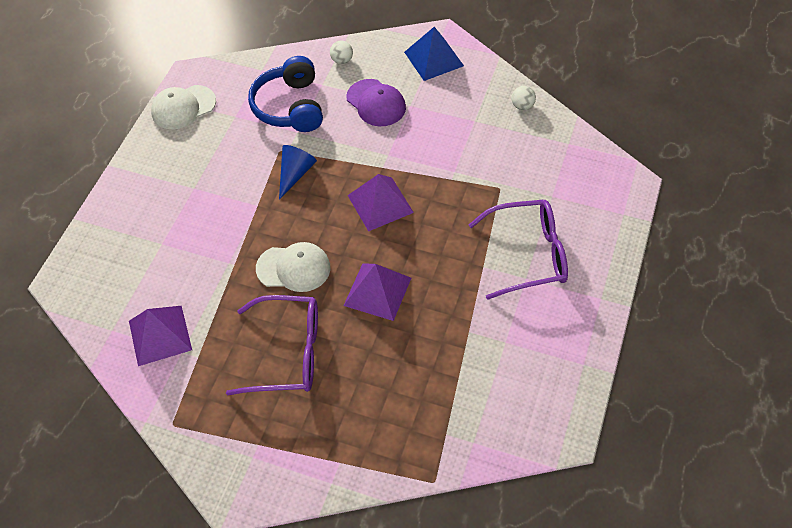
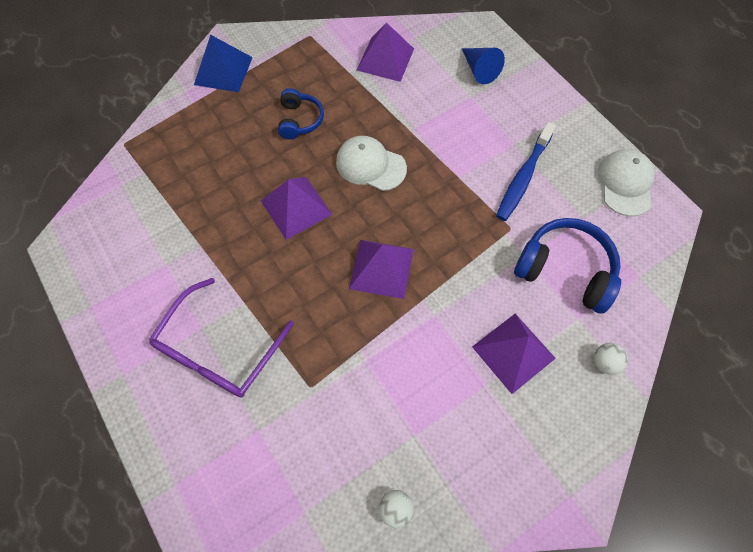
camera: 125 degrees right, 10 degrees up
purple glasses [226,295,318,396] -> blue headphones [278,88,324,139]
white cap [256,242,331,292] -> white cap turned 75 degrees clockwise [336,136,407,191]
blue cone [279,145,317,200] -> blue cone moved to [462,48,505,84]
purple cap [346,79,406,126] -> purple pyramid [472,314,556,394]
blue pyramid [404,27,464,81] -> blue pyramid moved to [194,35,253,92]
none -> blue toothbrush [496,122,556,221]

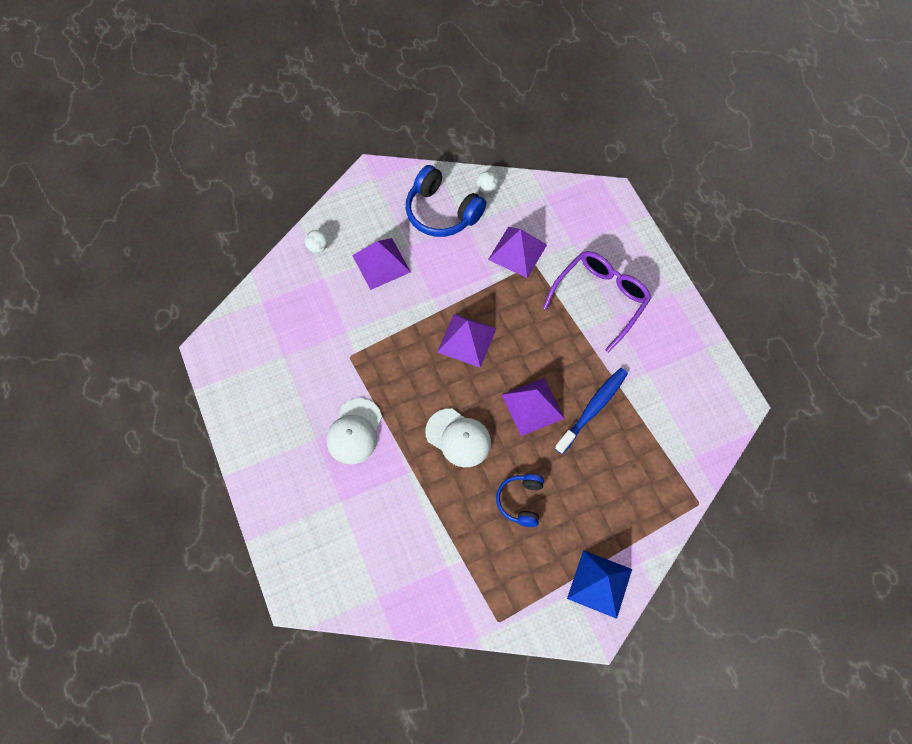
camera: 170 degrees left, 0 degrees up
purple pyramid [357,22,414,82] -> purple pyramid moved to [488,227,547,278]
blue cone [462,48,505,84] -> none
blue toothbrush [496,122,556,221] -> blue toothbrush moved to [555,368,628,454]
blue headphones [514,218,621,314] -> blue headphones moved to [406,165,486,237]
white cap [598,149,655,216] -> white cap moved to [327,398,382,464]

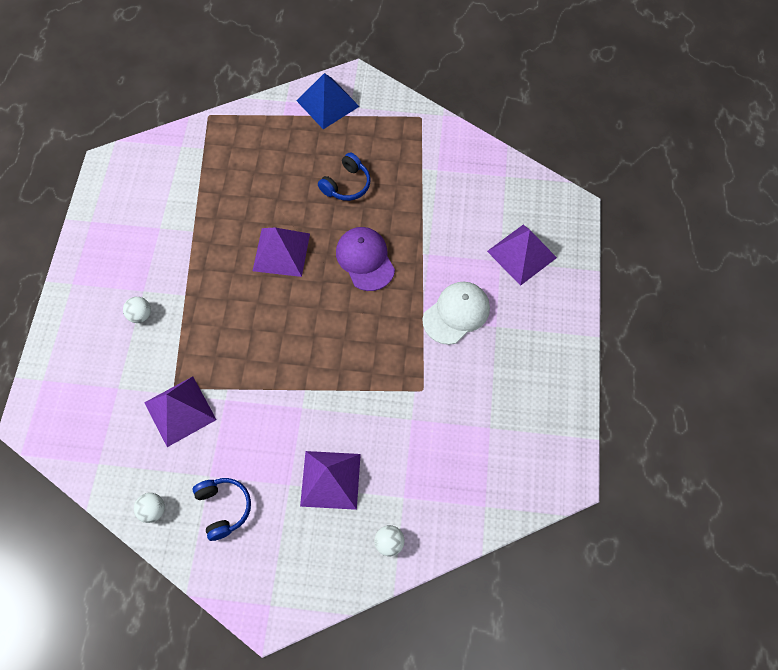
camera: 150 degrees left, 0 degrees up
blue headphones [406,165,486,237] -> blue headphones [193,478,251,541], size x0.60
white cap [425,409,491,467] -> purple cap [336,227,395,291]
purple pyramid [437,314,497,368] -> purple pyramid moved to [487,225,557,286]
purple glasses [543,251,651,353] -> white ball [123,297,151,323]
blue toothbrush [555,368,628,454] -> none

